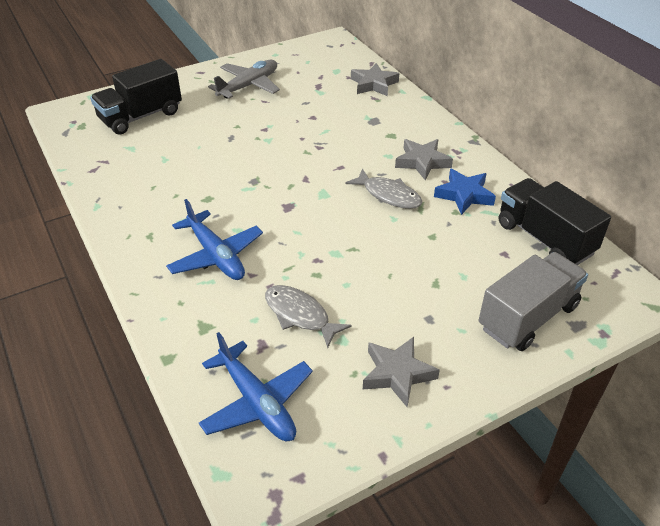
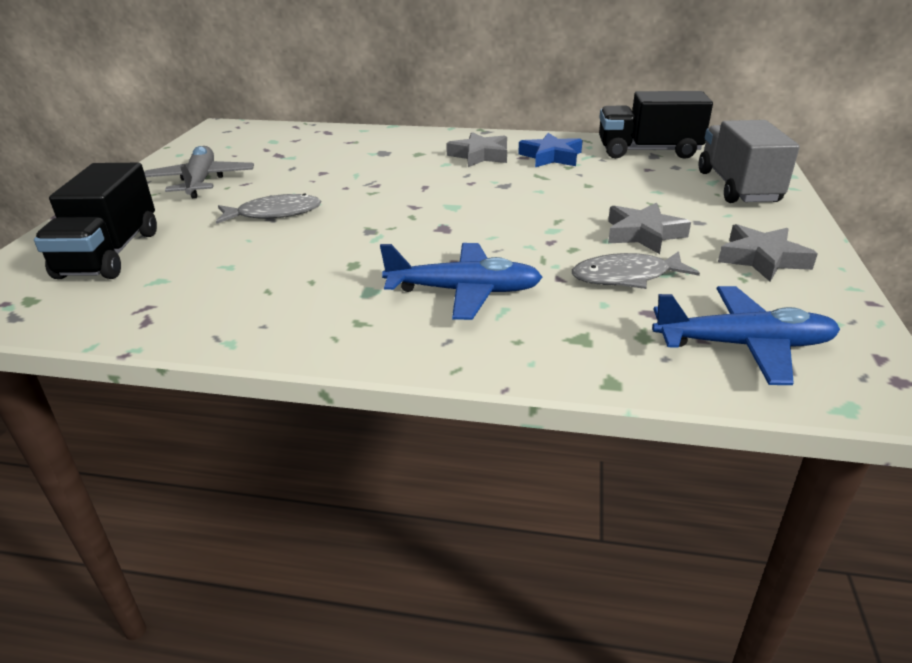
camera: 50 degrees left, 10 degrees down
grey fish [345,168,422,209] -> grey fish moved to [216,193,322,224]
grey star [351,63,399,96] -> grey star moved to [608,203,691,254]

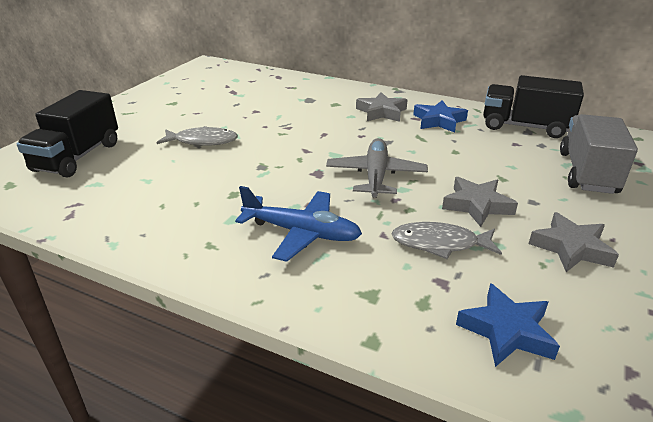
camera: 15 degrees right, 0 degrees up
grey plane [144,146,254,198] -> grey plane moved to [326,138,428,198]
blue plane [652,286,840,385] -> blue star [456,283,560,367]

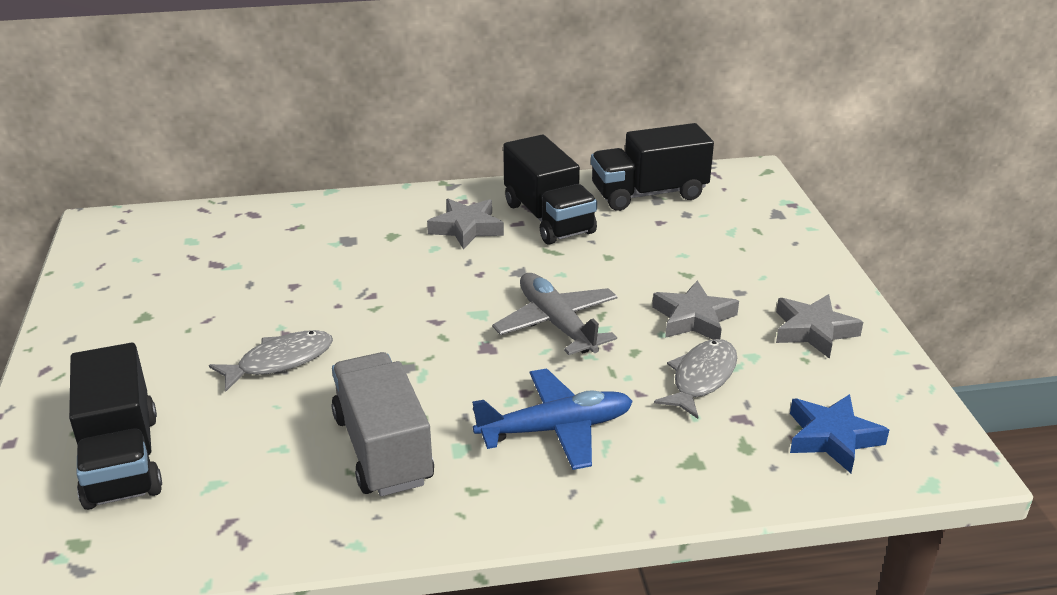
camera: 35 degrees left, 0 degrees up
grey fish [392,222,502,259] -> grey fish turned 150 degrees clockwise [654,339,737,419]
blue star [413,100,468,133] -> black truck [503,135,597,245]
grey truck [560,114,638,194] -> grey truck moved to [332,352,434,496]

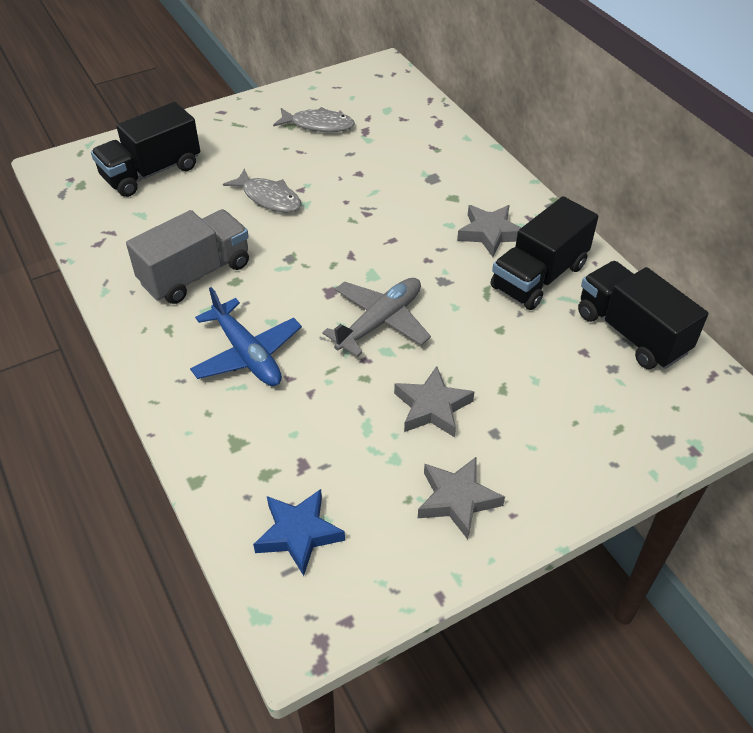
camera: 70 degrees right, 15 degrees up
grey fish [654,339,737,419] -> grey fish moved to [273,107,355,132]

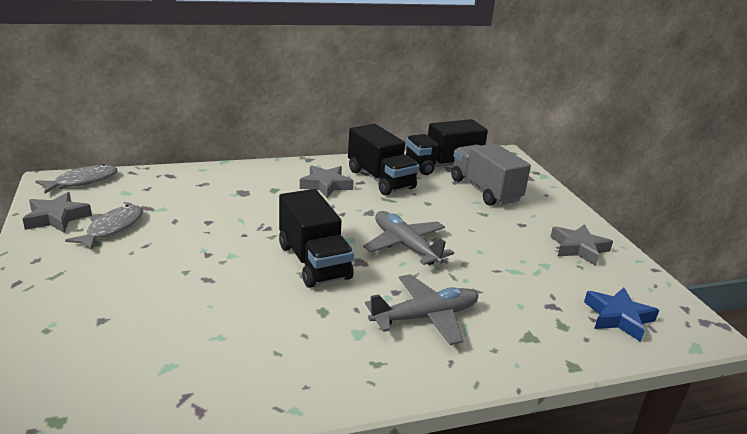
camera: 80 degrees left, 20 degrees down
black truck [91,102,200,197] -> black truck moved to [279,189,354,288]
grey truck [126,209,249,304] -> grey truck moved to [451,143,531,206]
blue plane [190,287,302,386] -> grey plane [365,274,479,345]
grey fish [223,168,301,213] -> grey fish moved to [35,164,118,193]
grey star [394,366,474,437] -> grey star moved to [23,192,92,232]

